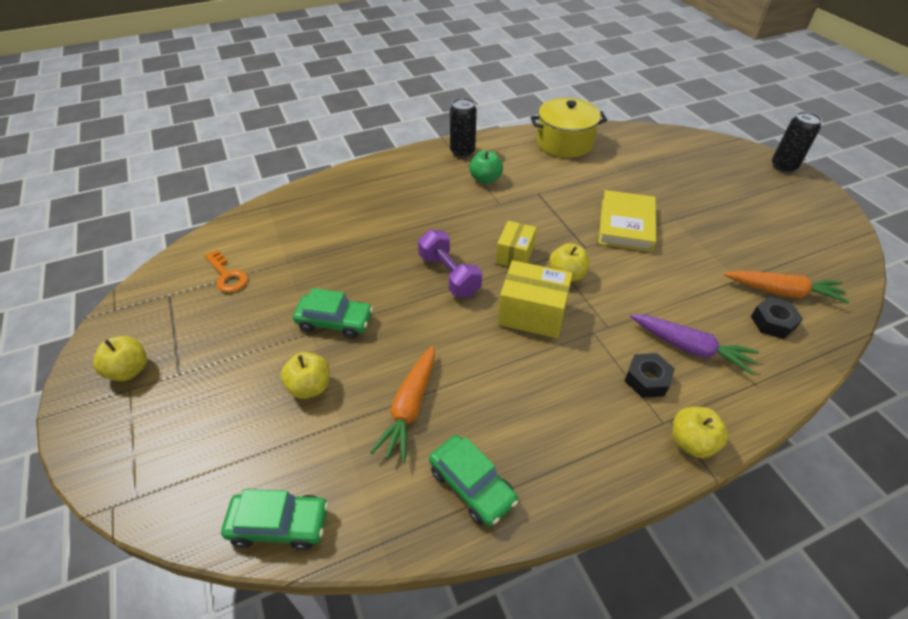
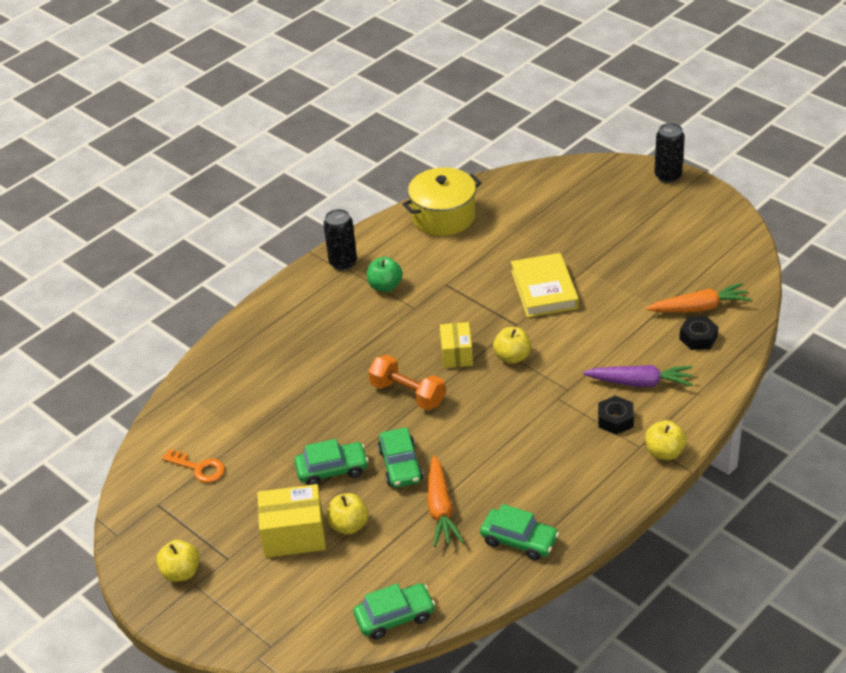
camera: 20 degrees left, 5 degrees down
purple dumbbell [418,230,482,297] -> orange dumbbell [368,355,446,410]
yellow box [498,260,573,338] -> yellow box moved to [257,484,326,558]
none -> green car [378,427,423,488]

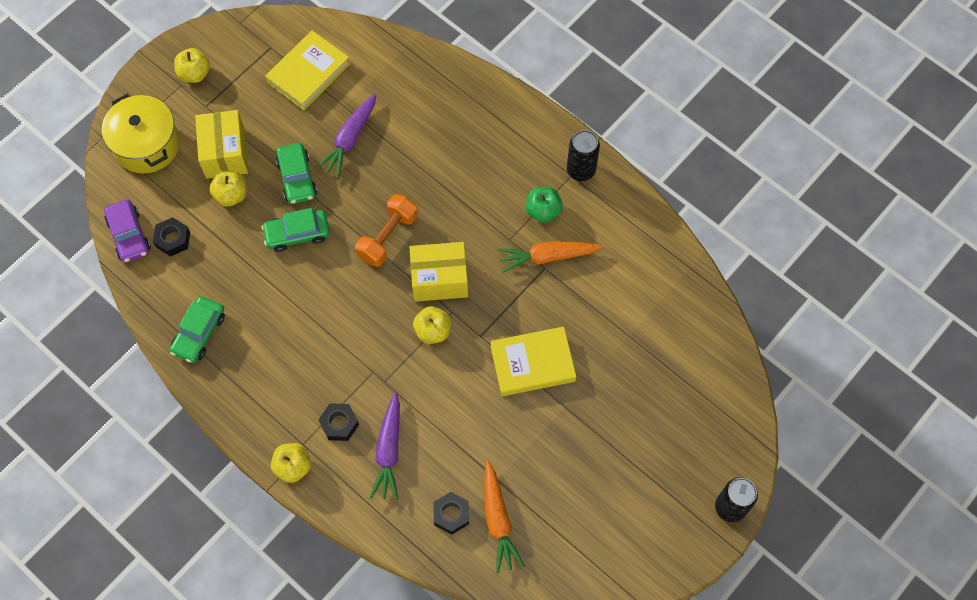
camera: 85 degrees right, 25 degrees up
orange key [162,449,225,483] -> yellow book [266,30,350,110]
green car [353,583,436,640] -> purple car [104,199,151,263]
yellow pot [402,167,481,236] -> yellow pot moved to [102,93,180,173]
orange carrot [427,456,464,547] -> orange carrot moved to [498,241,603,273]
yellow box [440,322,473,368] -> yellow box [409,242,468,302], size x1.50
none -> black nut [153,217,190,257]
none -> purple carrot [316,94,377,178]

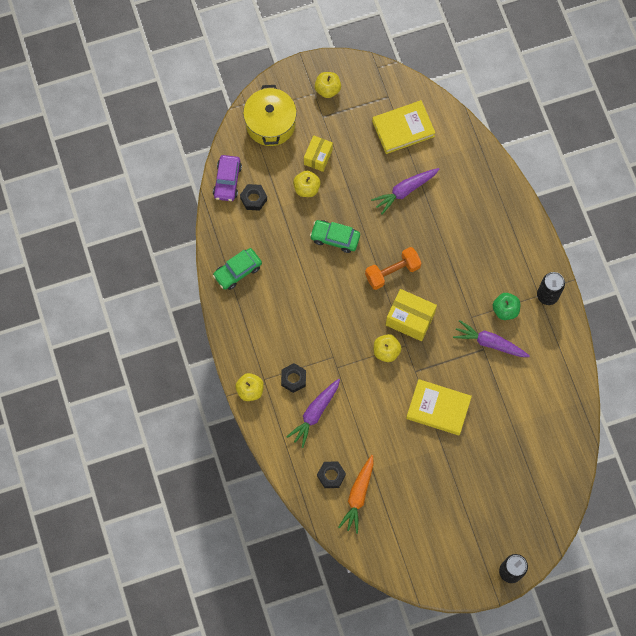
camera: 30 degrees right, 5 degrees up
yellow box [195,110,248,179] -> yellow box [304,135,333,172], size x0.66
green car [276,143,317,204] -> none
orange carrot [498,241,603,273] -> purple carrot [453,320,530,357]

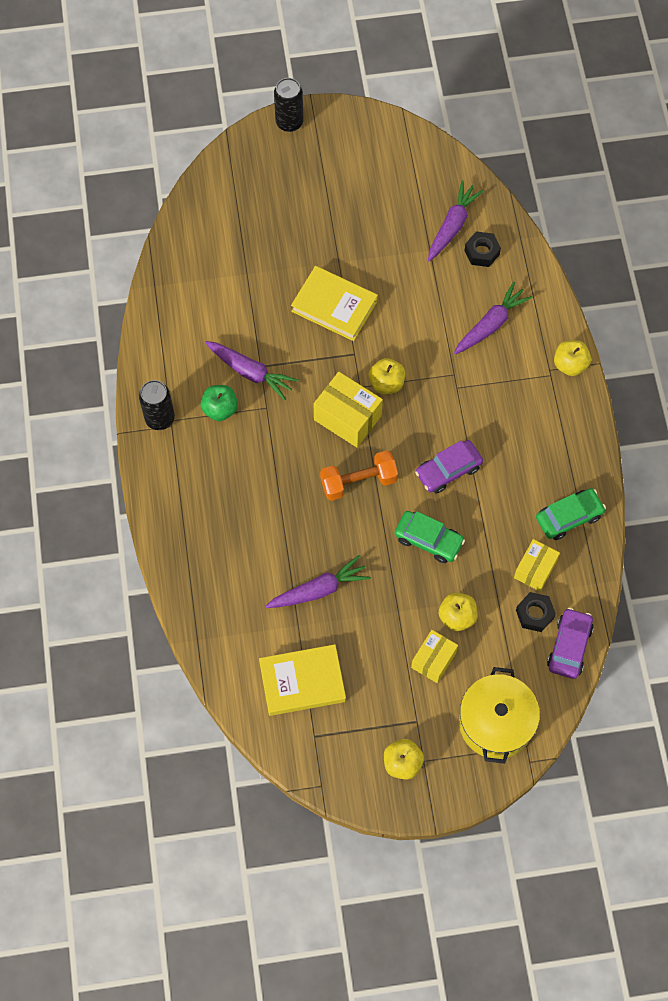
camera: 170 degrees left, 5 degrees down
black nut [281,363,306,393] -> none
orange carrot [338,455,374,534] -> purple carrot [428,180,484,262]
none -> purple car [415,440,483,493]
none -> yellow box [514,539,560,592]

